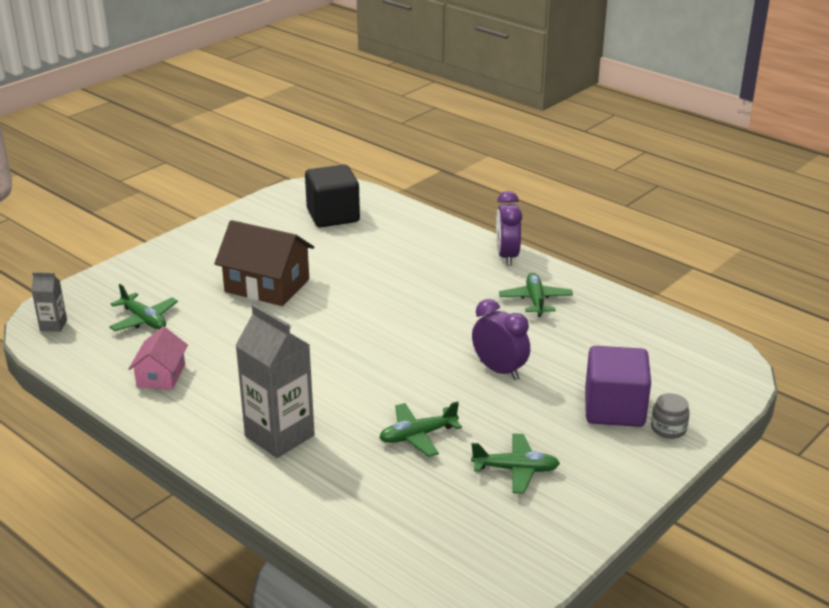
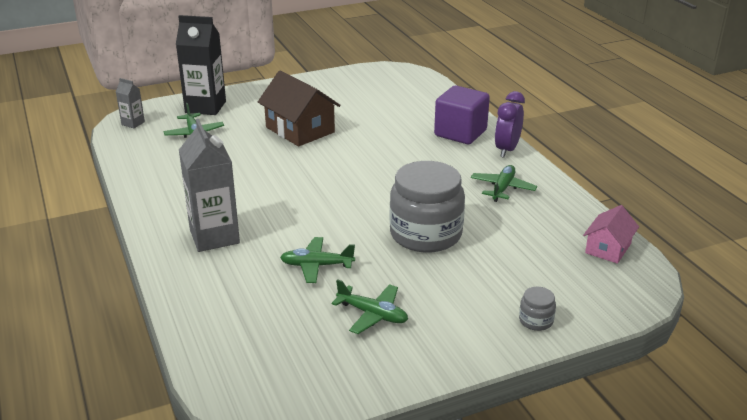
camera: 25 degrees right, 0 degrees up
pink house [129,327,188,390] -> pink house moved to [583,205,639,264]
black cube [305,165,360,227] -> none
purple clock [472,299,530,380] -> grey jar [390,161,465,253]
purple cube [585,346,651,427] -> purple cube moved to [434,85,490,144]
none -> black carton [176,15,226,115]

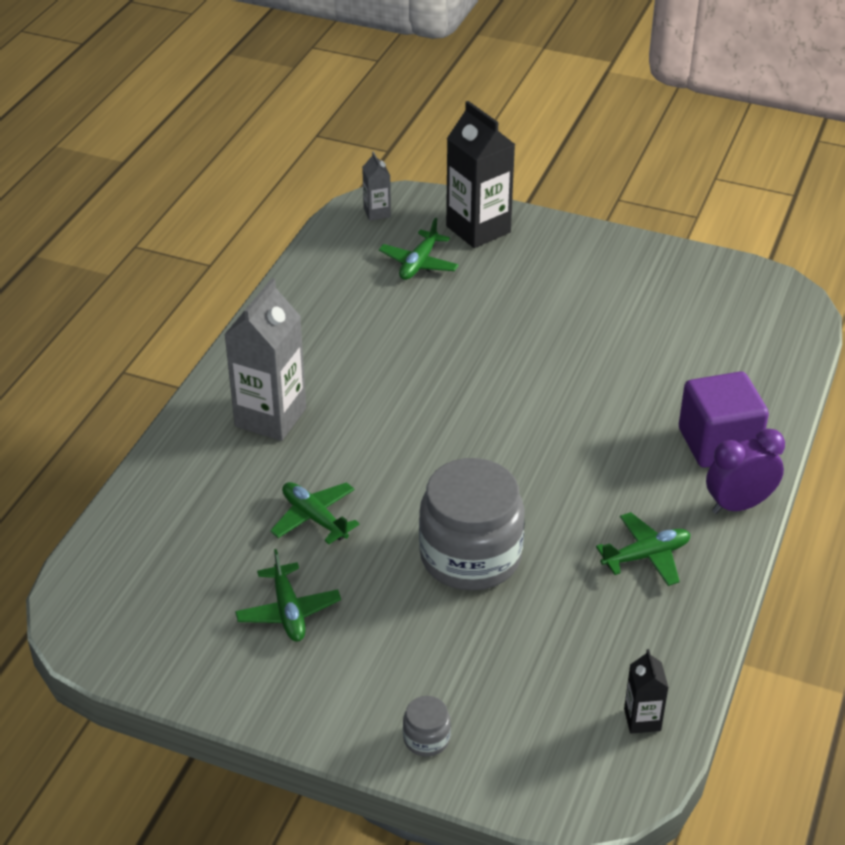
camera: 45 degrees right, 10 degrees up
brown house [258,70,341,147] -> none
pink house [583,205,639,264] -> black carton [624,649,669,734]

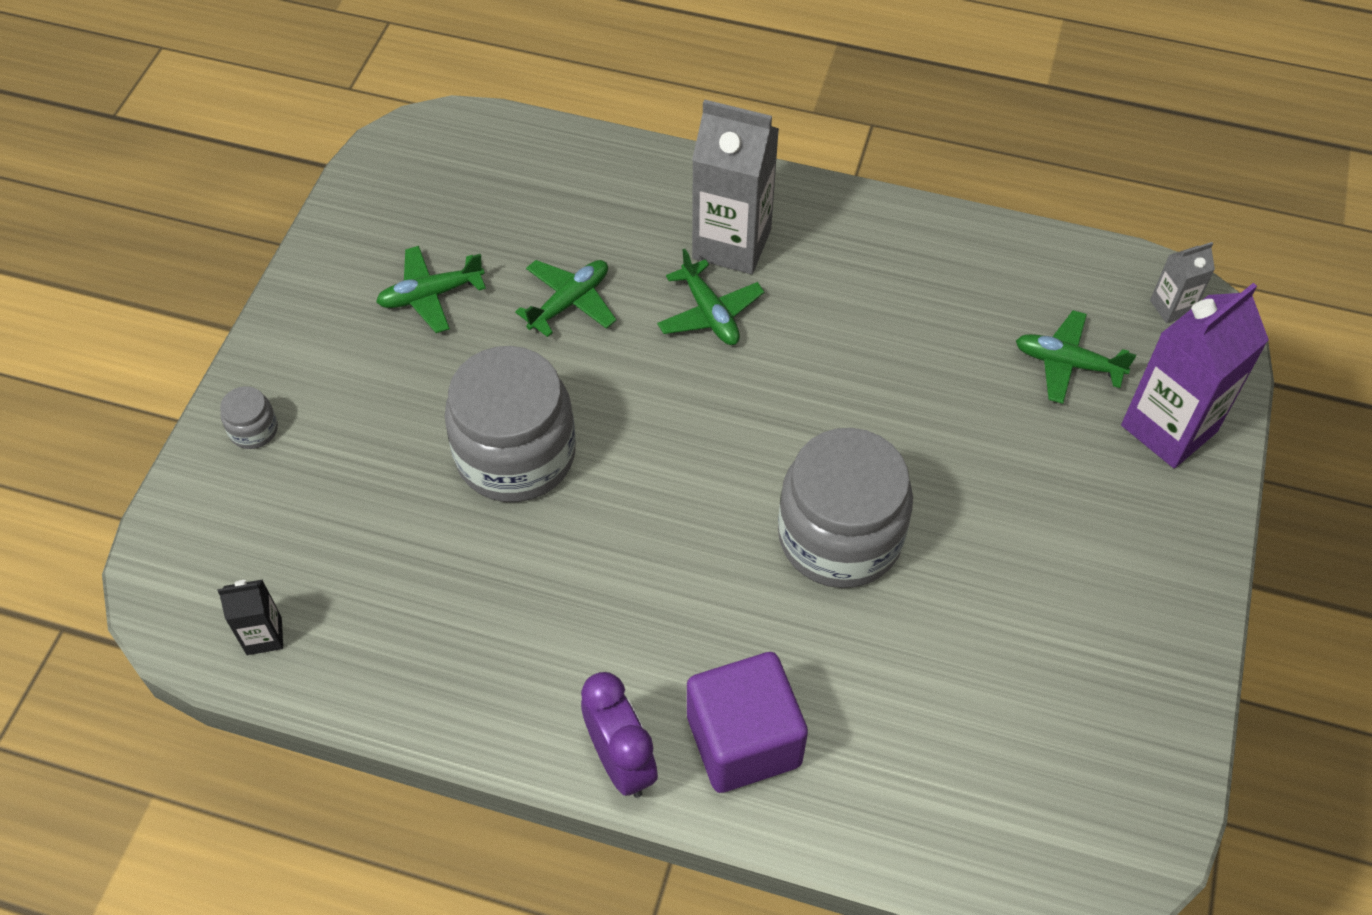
camera: 85 degrees right, 15 degrees up
black carton [446,101,516,248] -> purple carton [1121,283,1269,468]
green plane [596,512,691,586] -> green plane moved to [657,249,764,345]
none -> grey jar [778,428,913,588]

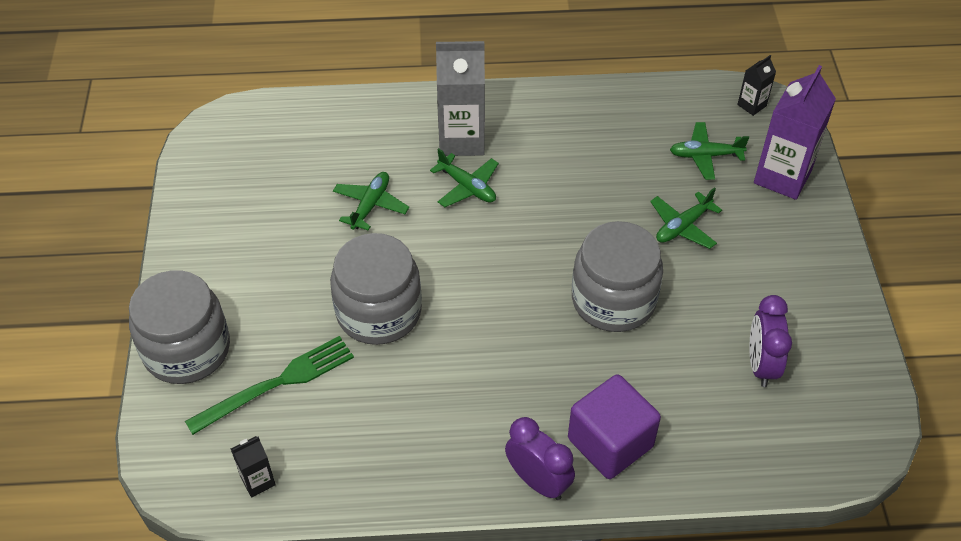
camera: 20 degrees left, 5 degrees down
grey jar [220,386,278,449] -> grey jar [129,270,230,384], size x2.42
green plane [376,246,486,333] -> green plane moved to [650,187,722,249]
grey carton [1150,242,1215,323] -> black carton [737,55,776,116]
none -> green fork [185,336,354,435]
none -> purple clock [749,295,792,387]

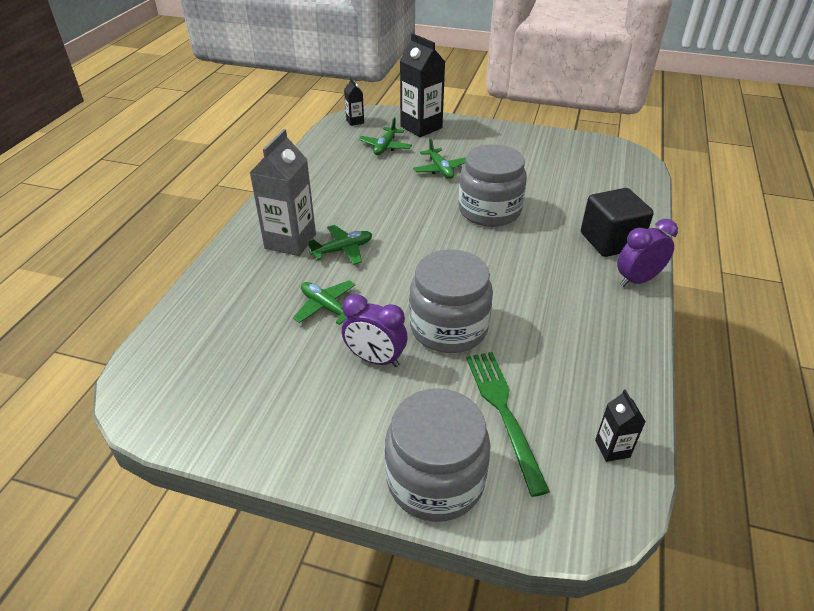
camera: 70 degrees left, 10 degrees down
purple cube [568,375,661,479] -> black cube [581,188,653,257]
purple clock [749,295,792,387] -> purple clock moved to [342,294,407,367]
purple carton [754,65,836,200] -> black carton [400,33,445,137]

